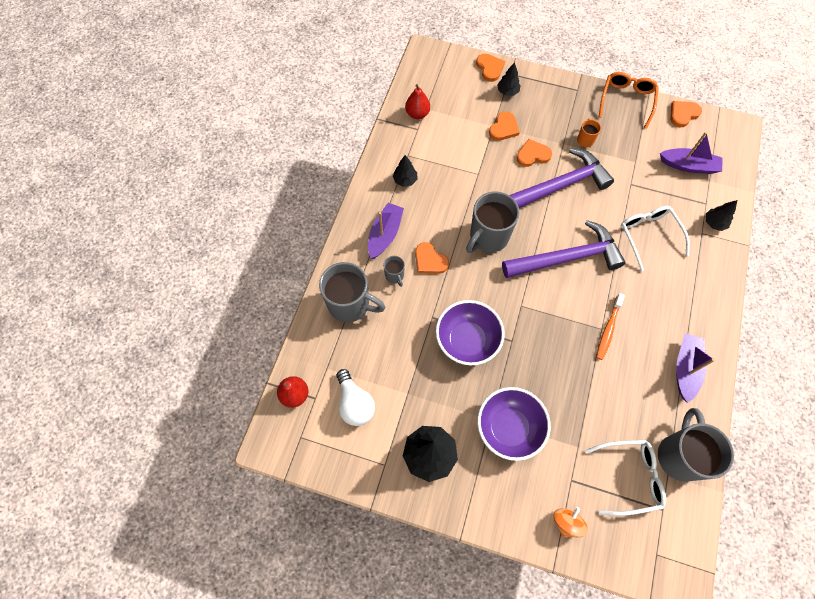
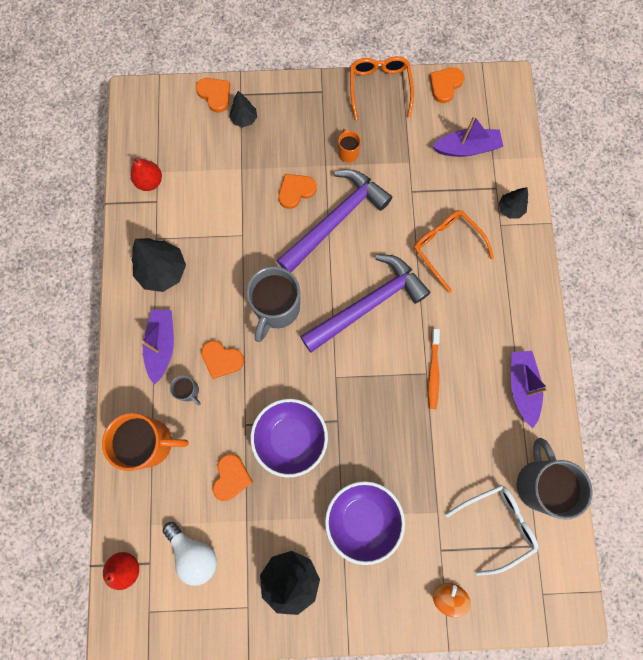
camera: 20 degrees left, 10 degrees up
grey mug [319,262,385,323] -> orange mug [102,413,189,471]
black tree [393,155,418,187] -> black tree [132,238,186,292], size x1.78
orange heart [489,111,520,141] -> orange heart moved to [213,454,253,501]
white glasses [620,206,690,271] -> orange glasses [414,210,494,293]

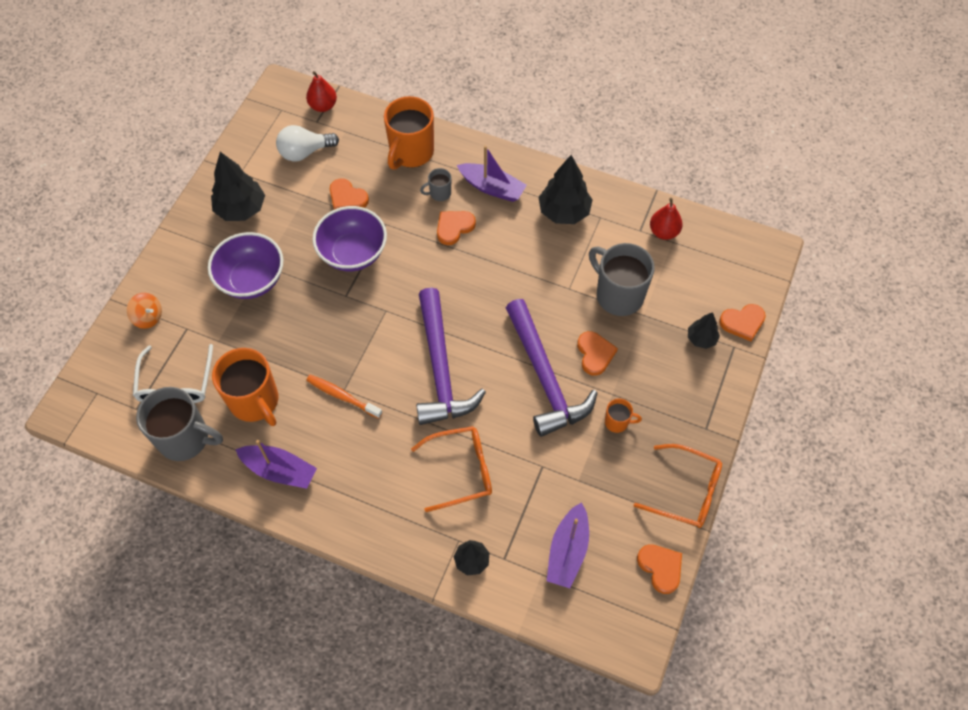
camera: 115 degrees right, 15 degrees down
grey mug [246,266,300,342] -> grey mug moved to [589,243,655,316]
none -> orange mug [212,348,278,426]

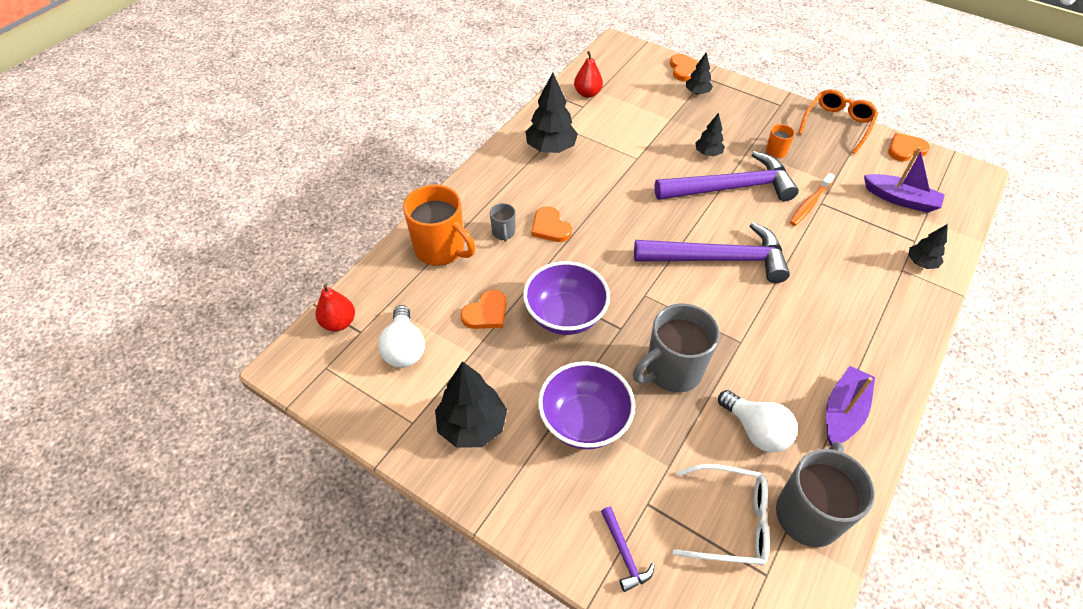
camera: 80 degrees left, 10 degrees down
orange spinning top [127,293,162,329] -> purple hammer [601,507,655,592]
orange mug [212,348,278,426] -> white light bulb [718,390,798,452]
orange toothbrush [306,375,383,419] -> orange toothbrush moved to [790,173,835,226]
orange glasses [411,426,492,512] -> none
purple boat [457,145,527,202] -> none
orange heart [577,331,618,376] -> black tree [695,113,725,156]
grey mug [589,243,655,316] -> grey mug moved to [633,304,720,393]

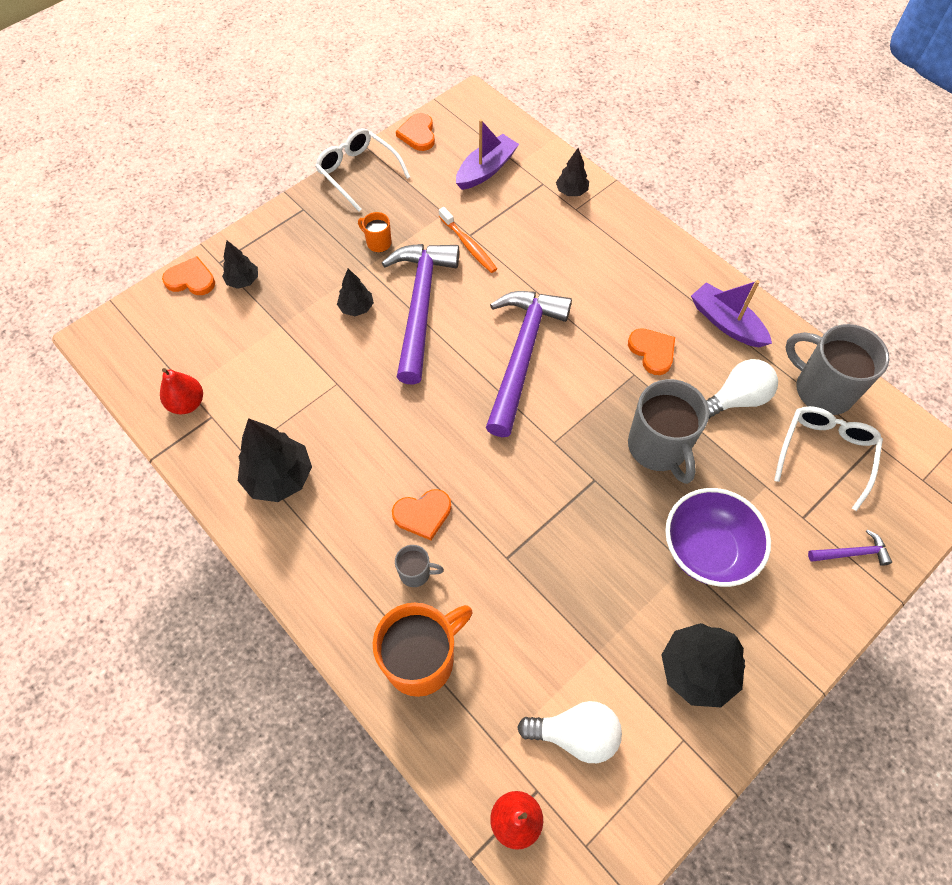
camera: 75 degrees left, 10 degrees up
orange heart [461,290,507,329] -> orange heart moved to [628,328,675,375]
purple bowl [523,261,610,335] -> none
orange glasses [799,89,878,154] -> white glasses [315,128,410,211]

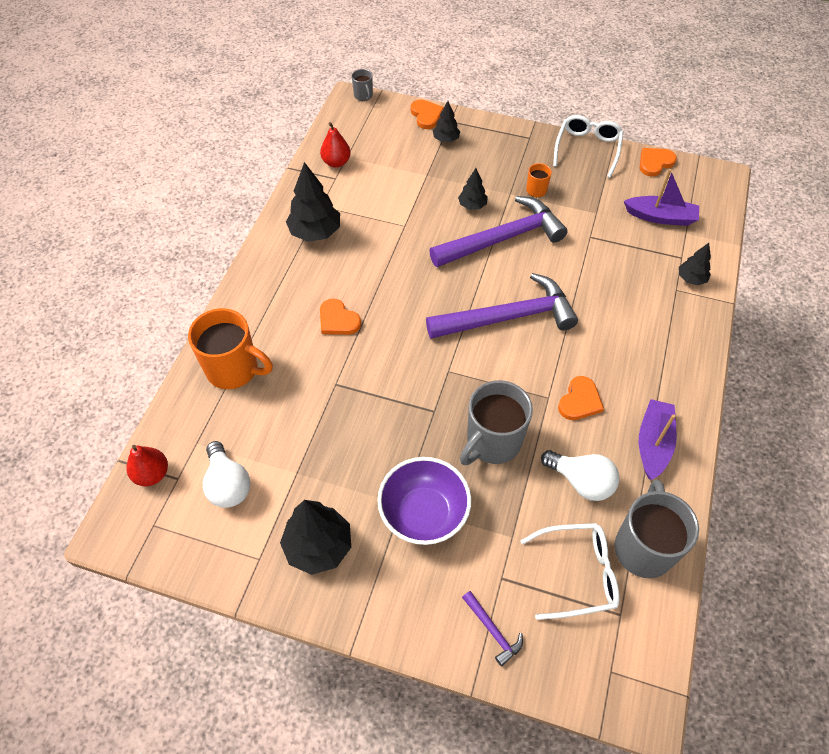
camera: 60 degrees right, 5 degrees down
grey mug [395,545,444,587] -> grey mug moved to [352,69,373,101]
orange toothbrush [439,207,497,273] -> none

